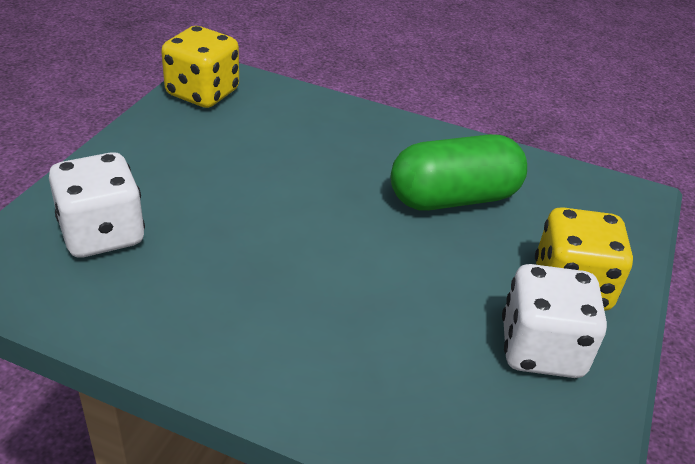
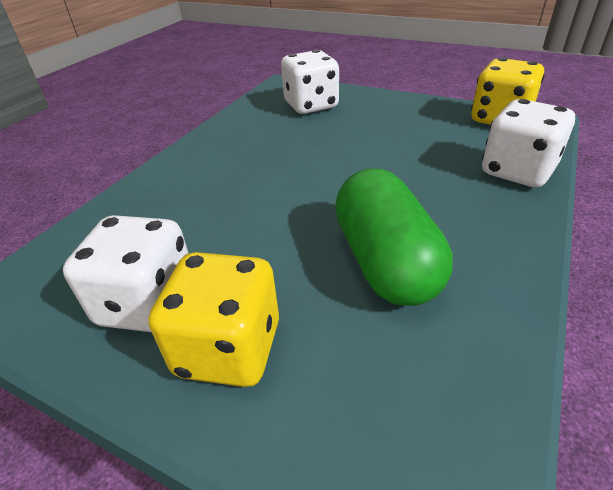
camera: 100 degrees right, 0 degrees up
none -> white dice [482,99,575,187]

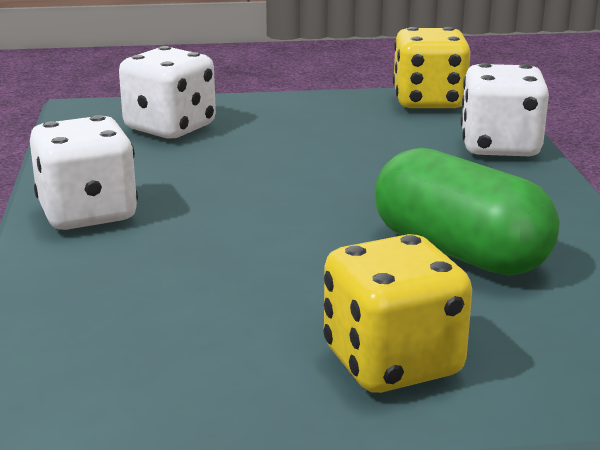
camera: 35 degrees left, 15 degrees down
white dice [63,215,189,332] -> white dice moved to [30,115,138,230]

